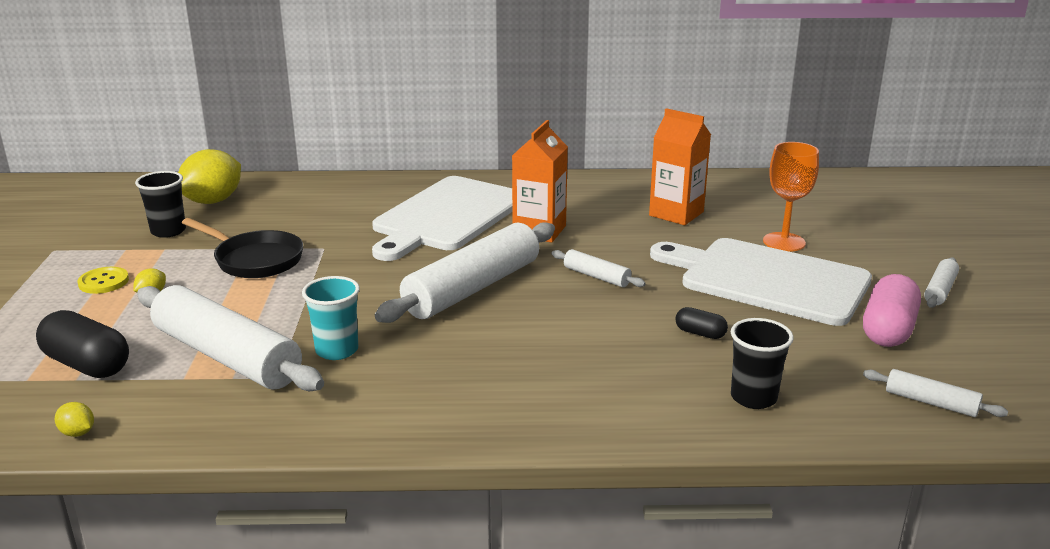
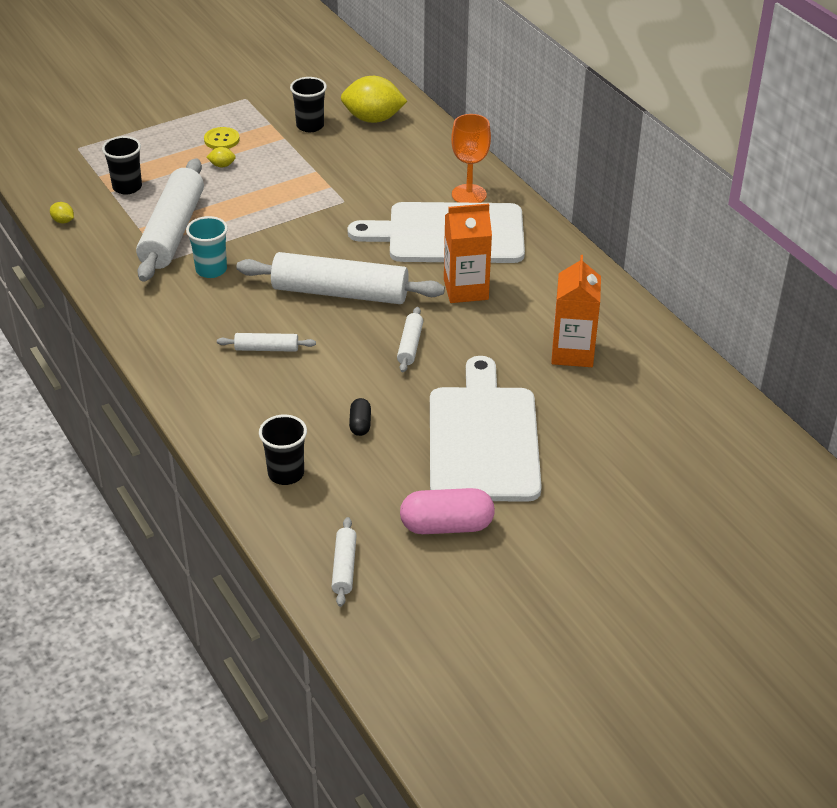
camera: 60 degrees right, 15 degrees up
black capsule [36,310,129,378] -> black cup [102,136,142,194]
yellow lemon [55,402,94,437] -> yellow lemon turned 60 degrees counterclockwise [50,202,74,223]
black pan [182,218,303,278] -> none
orange goblet [763,142,819,252] -> orange goblet moved to [451,114,491,203]
white rolling pin [924,257,959,308] -> white rolling pin moved to [217,333,316,352]

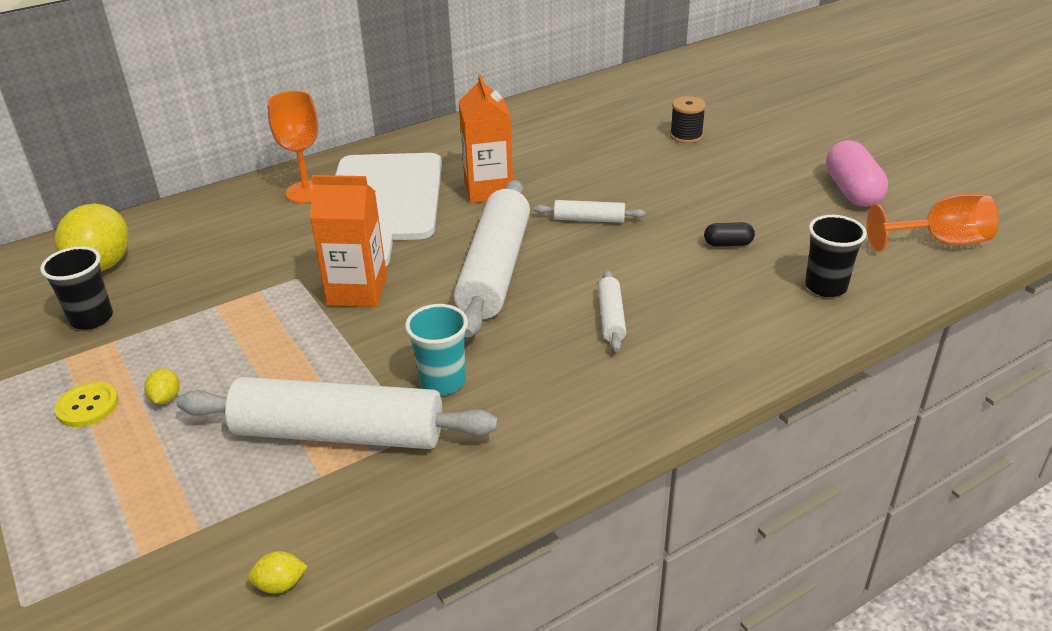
camera: 90 degrees left, 5 degrees down
yellow lemon [50,202,74,223] -> yellow lemon turned 45 degrees clockwise [248,551,307,593]
black cup [102,136,142,194] -> none
white rolling pin [332,517,357,607] -> orange goblet [867,193,999,252]
white cutting board [430,356,542,501] -> none
orange carton [551,255,601,367] -> orange carton moved to [310,175,387,307]
none -> black spool [670,96,706,144]

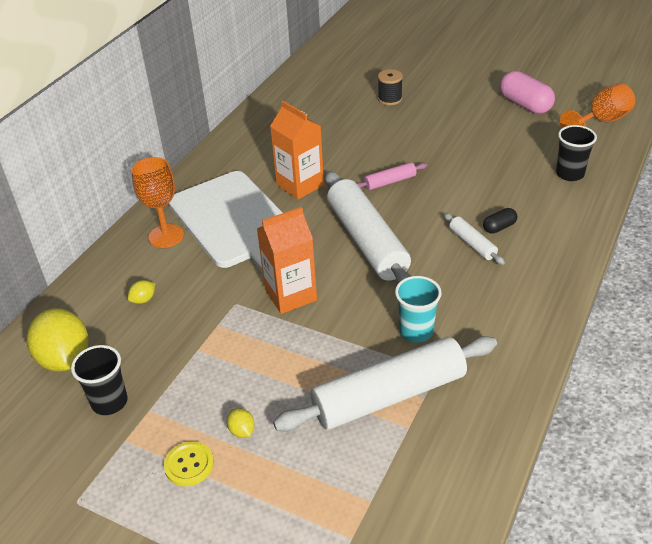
camera: 30 degrees left, 5 degrees up
yellow lemon [248,551,307,593] -> yellow lemon moved to [128,280,155,304]
white rolling pin [534,200,645,223] -> pink rolling pin [357,162,427,190]
black capsule [704,222,755,247] -> black capsule moved to [483,208,517,234]

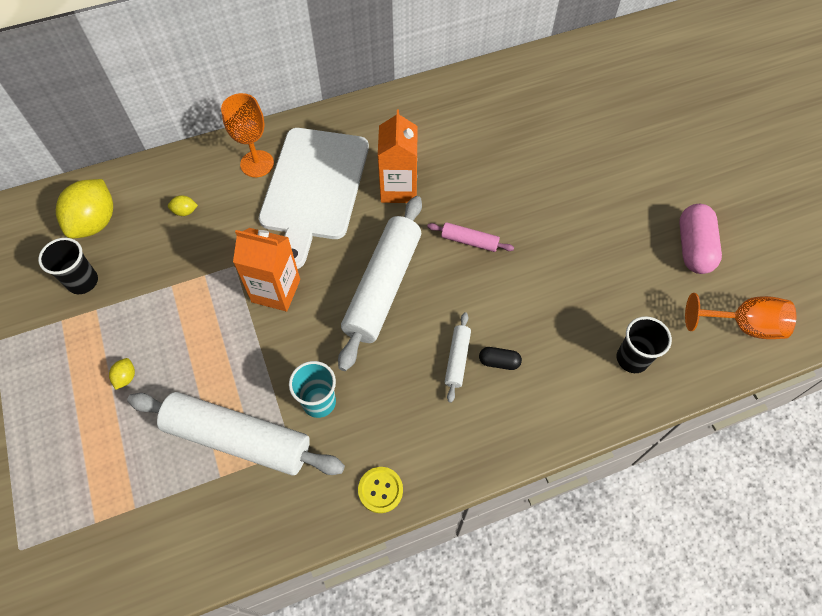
camera: 40 degrees right, 20 degrees up
yellow button [164,441,214,486] -> yellow button moved to [358,467,403,513]
black spool [378,69,403,105] -> none

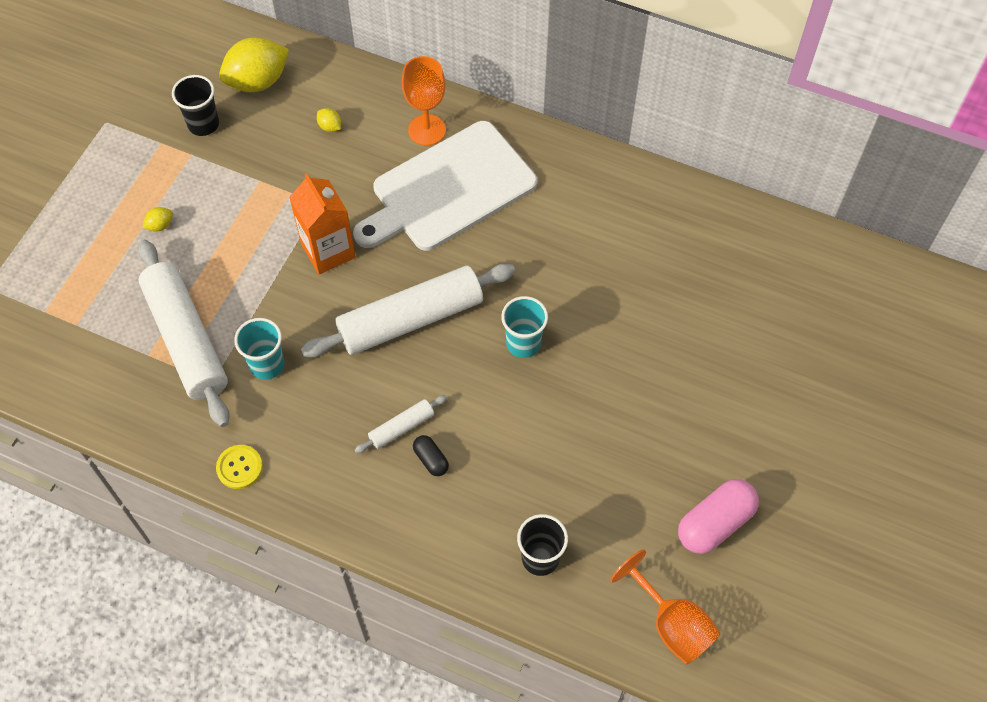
camera: 45 degrees right, 0 degrees up
orange carton [378,110,418,203] -> none
pink rolling pin [427,222,514,252] -> turquoise cup [501,296,548,358]

